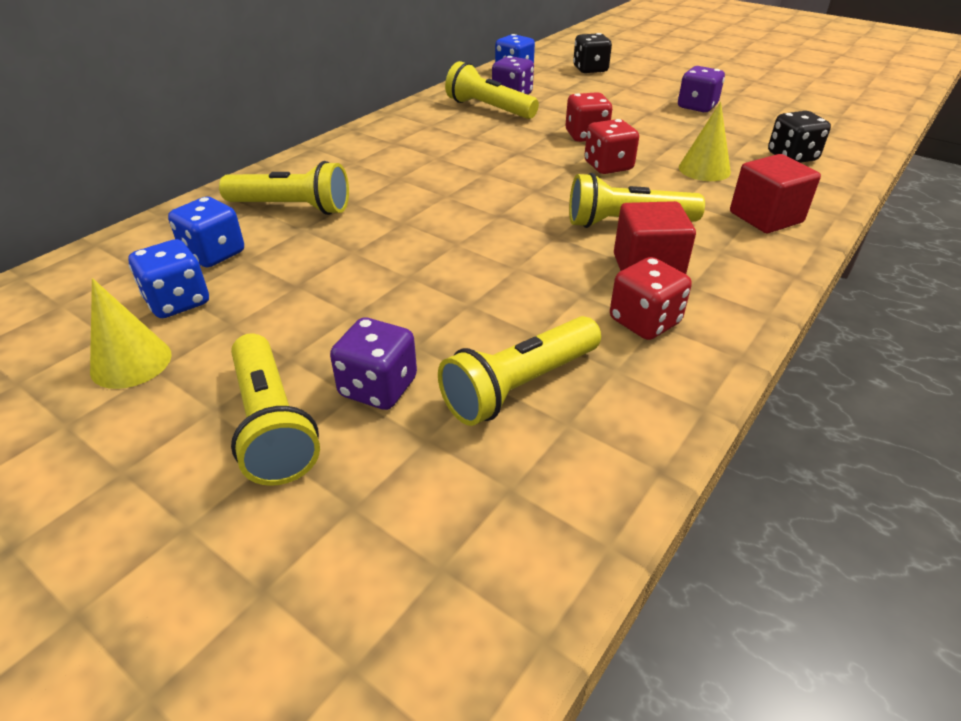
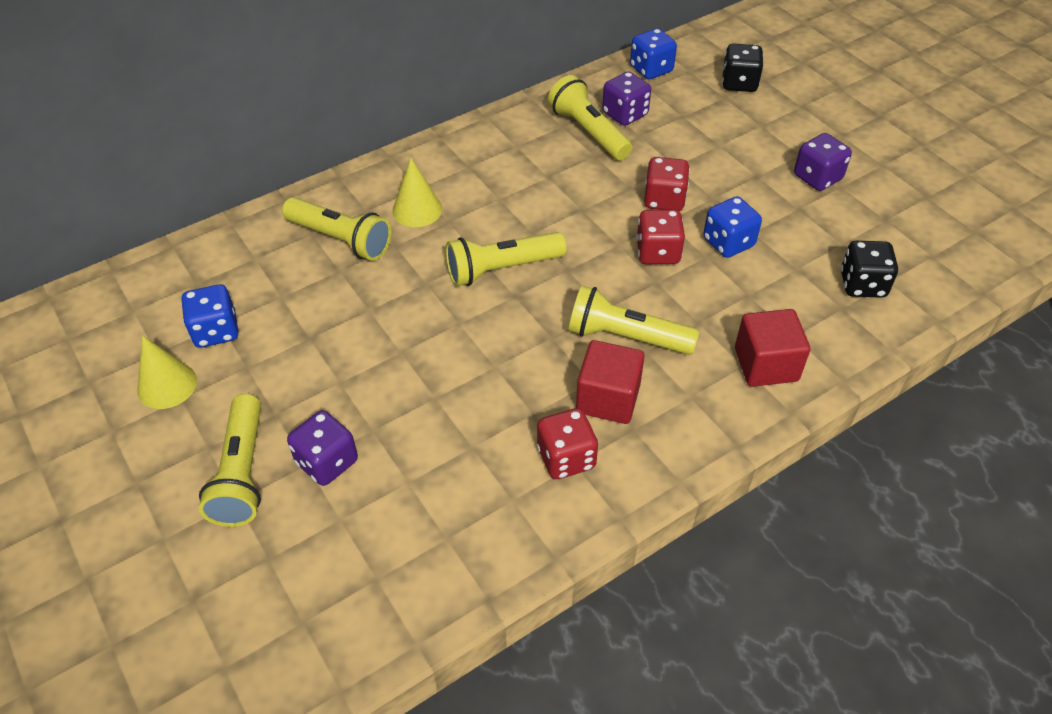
camera: 20 degrees right, 10 degrees up
blue dice [168,197,244,267] -> blue dice moved to [703,196,762,258]
yellow flashlight [438,316,601,426] -> yellow flashlight moved to [446,232,567,286]
yellow cone [679,102,731,181] -> yellow cone moved to [393,158,442,227]

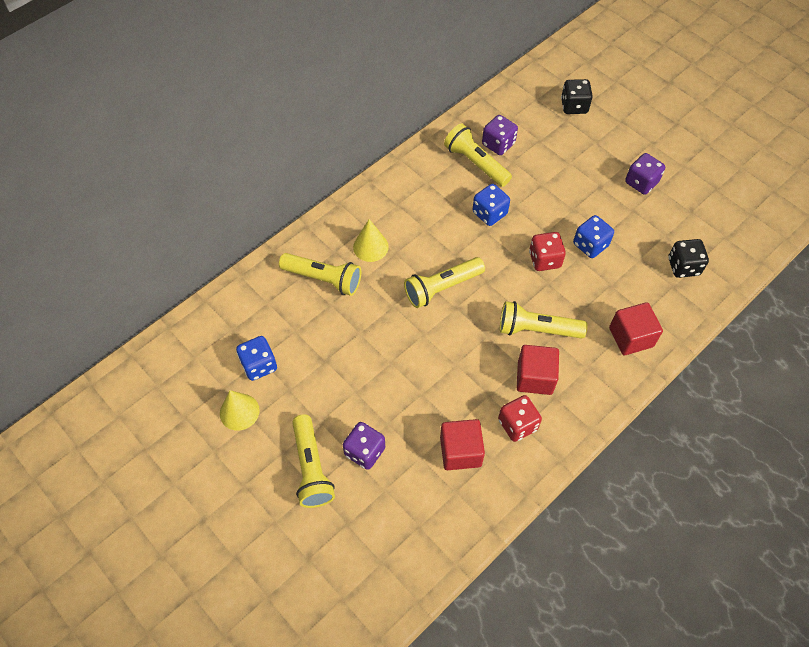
camera: 10 degrees left, 10 degrees up
blue dice [630,28,677,80] -> blue dice moved to [472,184,510,226]
red dice [644,157,690,211] -> none
none -> red cube [440,419,485,470]

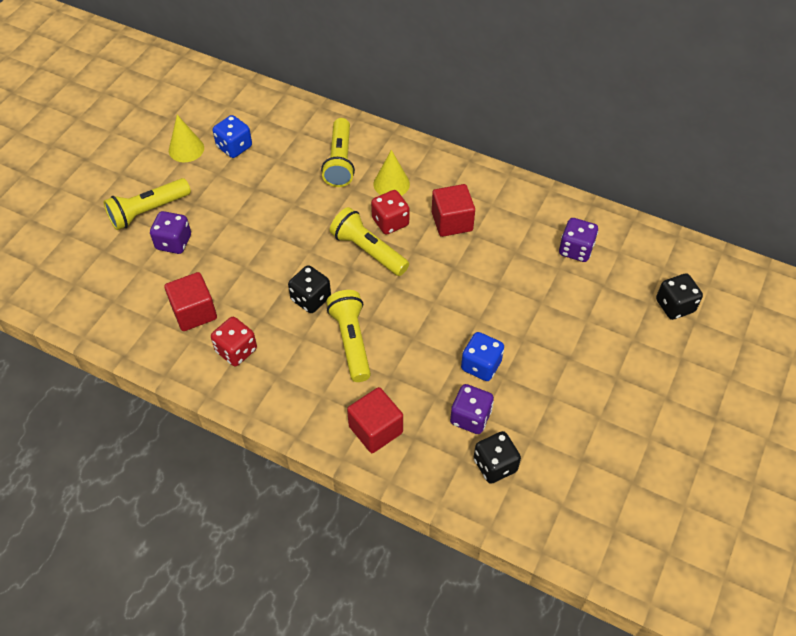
camera: 70 degrees right, 5 degrees down
yellow flashlight [444,123,512,187] -> none
blue dice [472,184,510,226] -> none
red cube [517,345,559,395] -> red cube moved to [432,184,475,237]
red dice [529,232,566,271] -> red dice moved to [371,190,410,235]
purple dice [625,153,665,195] -> purple dice moved to [450,384,494,434]
none -> black dice [288,265,331,313]

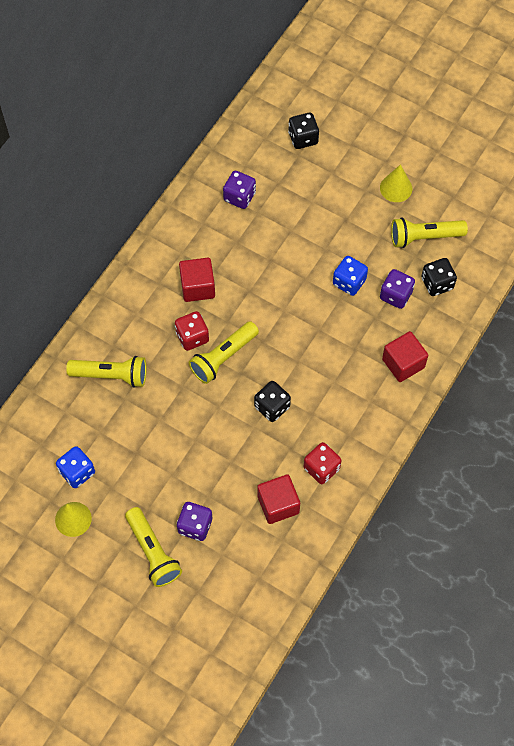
camera: 85 degrees left, 10 degrees up
yellow flashlight [327,290,371,382] -> yellow flashlight moved to [391,217,468,248]
yellow cone [373,150,410,196] -> yellow cone moved to [380,164,412,202]

